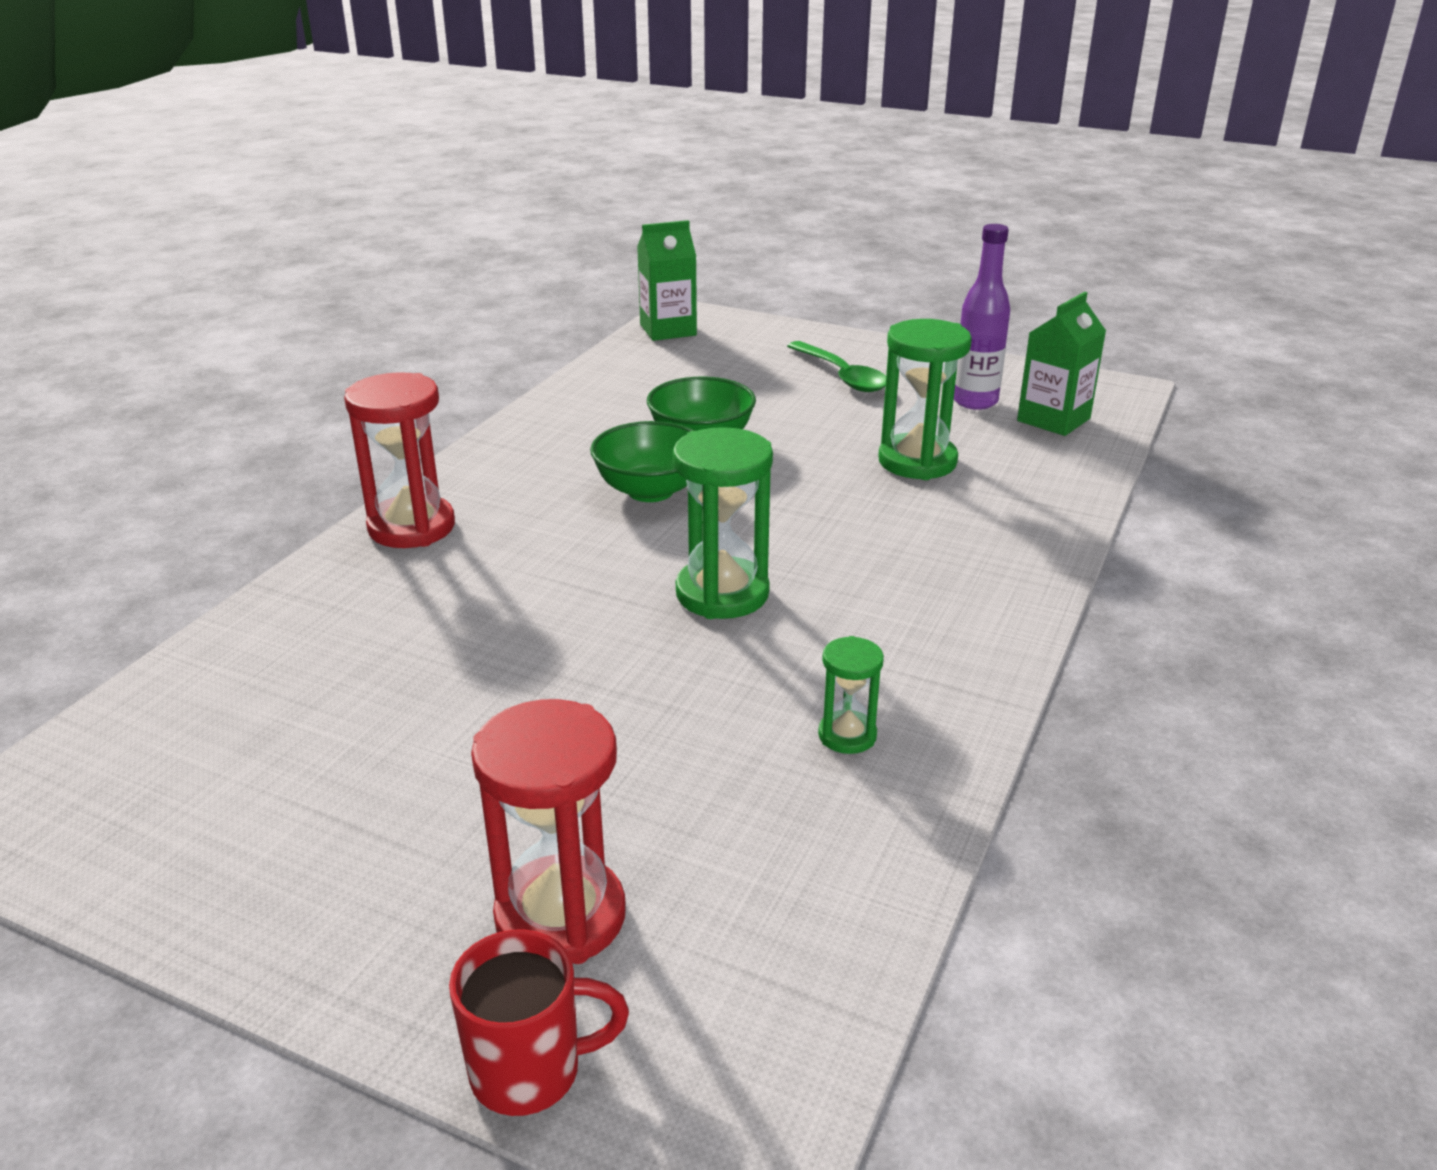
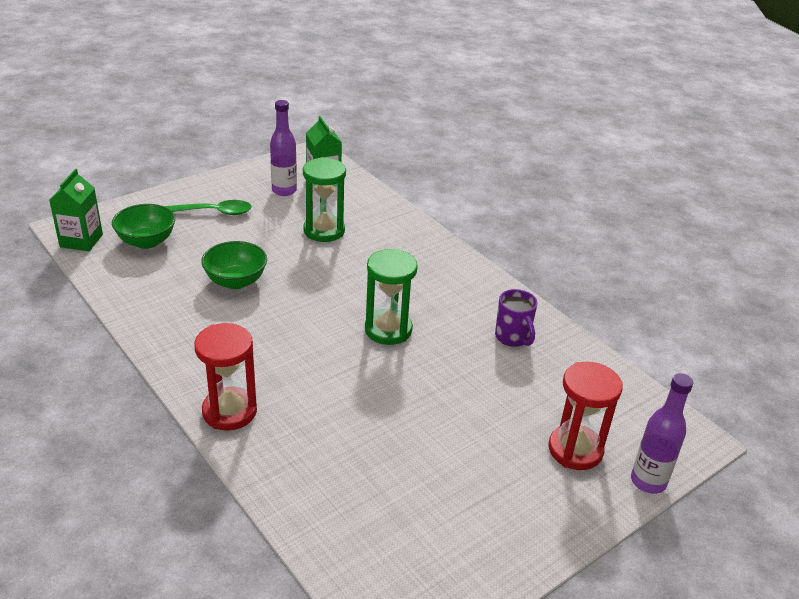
camera: 65 degrees left, 5 degrees up
red mug [449,929,629,1116] -> purple bottle [631,373,693,494]
green bowl [590,421,695,502] -> green bowl moved to [112,204,175,249]
green hourglass [818,636,884,754] -> purple mug [495,289,537,347]

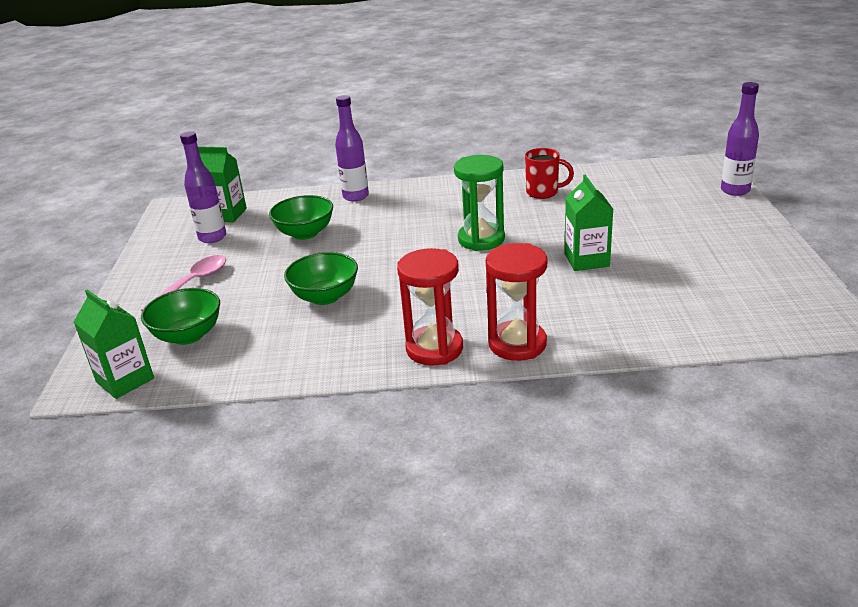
camera: 50 degrees left, 5 degrees down
green spoon [164,200,252,215] -> pink spoon [141,255,226,311]
green hourglass [303,157,346,242] -> green bowl [269,195,333,240]
purple mug [495,289,537,347] -> red mug [525,148,574,199]
red hourglass [548,362,623,470] -> red hourglass moved to [397,248,463,366]
none -> purple bottle [335,95,369,201]
none -> green carton [564,175,613,271]

